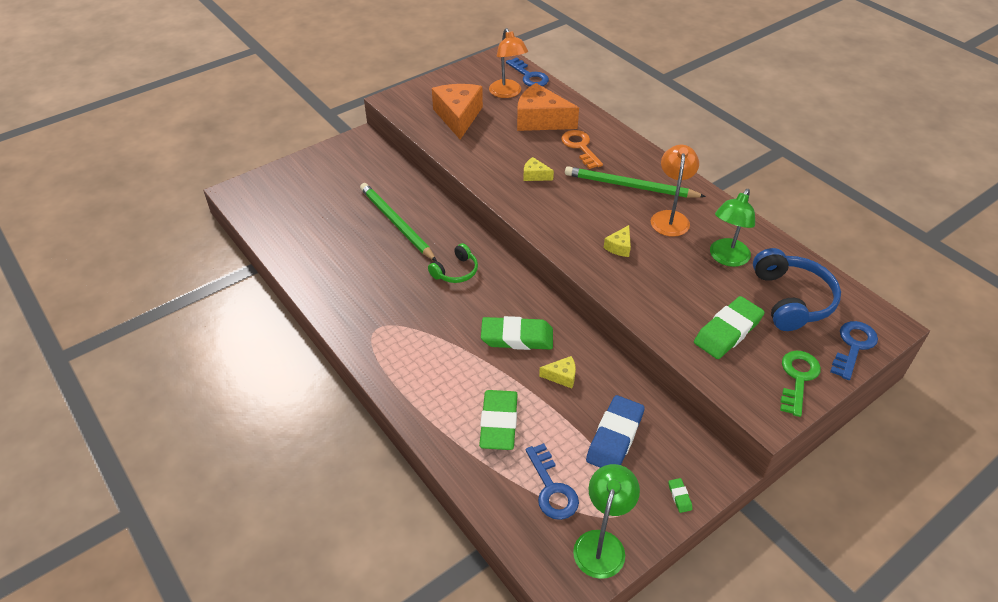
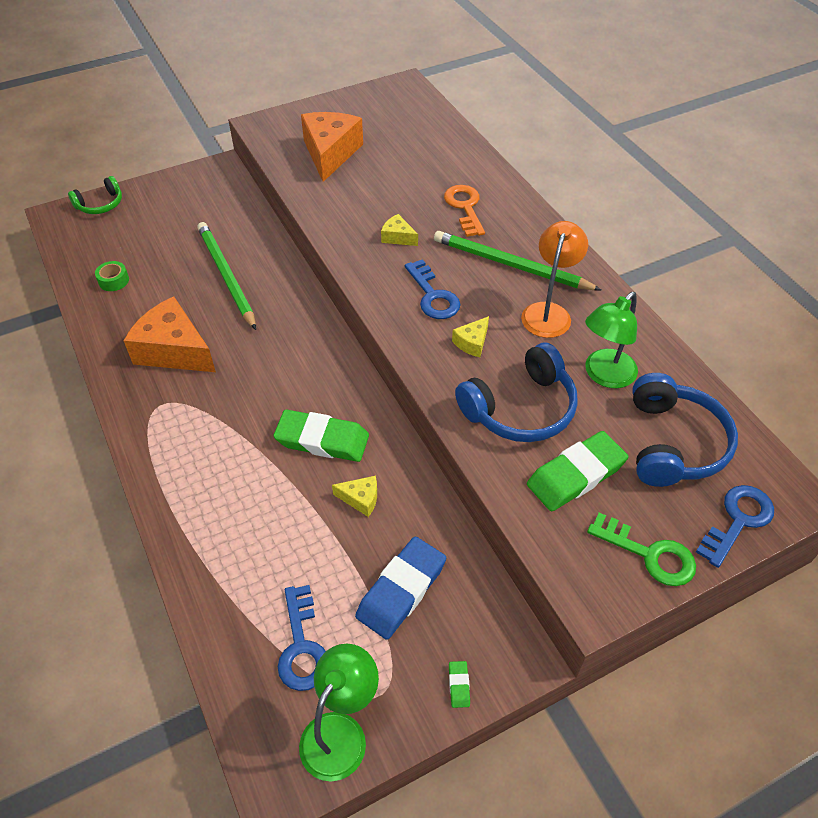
camera: 10 degrees right, 5 degrees up
green headphones [428,243,478,283] -> green headphones moved to [68,176,122,214]
green eraser [479,390,518,450] -> none
orange lamp [489,28,528,98] -> none
blue key [506,57,549,86] -> blue key moved to [405,259,461,319]
orange cheese [517,83,579,131] -> orange cheese moved to [123,297,216,372]
green key [780,350,821,417] -> green key turned 90 degrees clockwise [587,513,696,586]
none -> green tape [95,261,129,291]
none -> blue headphones [455,342,578,442]

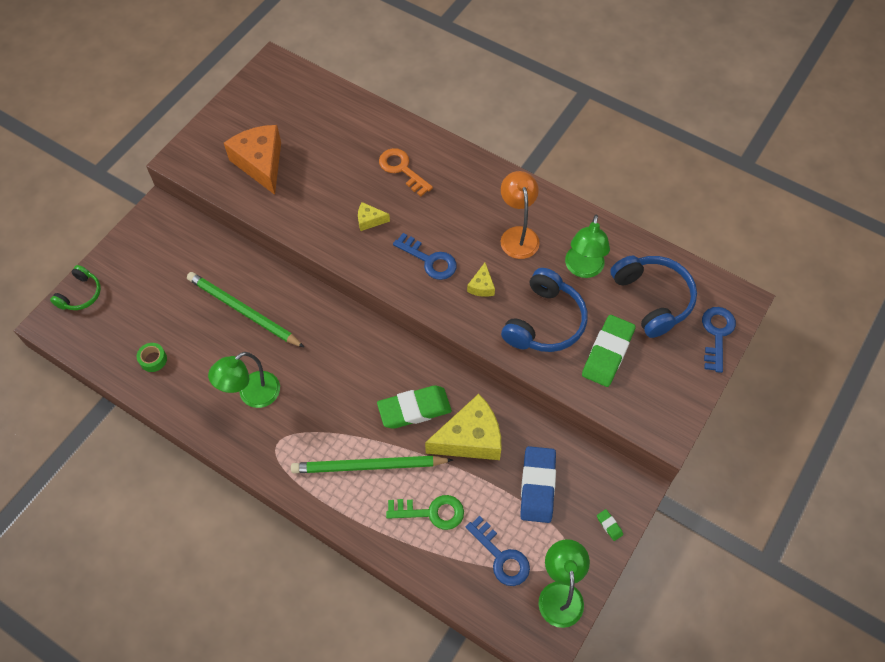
camera: 30 degrees left, 10 degrees up
orange cheese [123,297,216,372] -> green lamp [208,352,280,408]
yellow cheese [332,476,377,517] -> yellow cheese [425,394,501,460], size x2.17
green pencil [434,231,601,290] -> green pencil moved to [291,456,453,473]
green key [587,513,696,586] -> green key moved to [386,495,464,530]

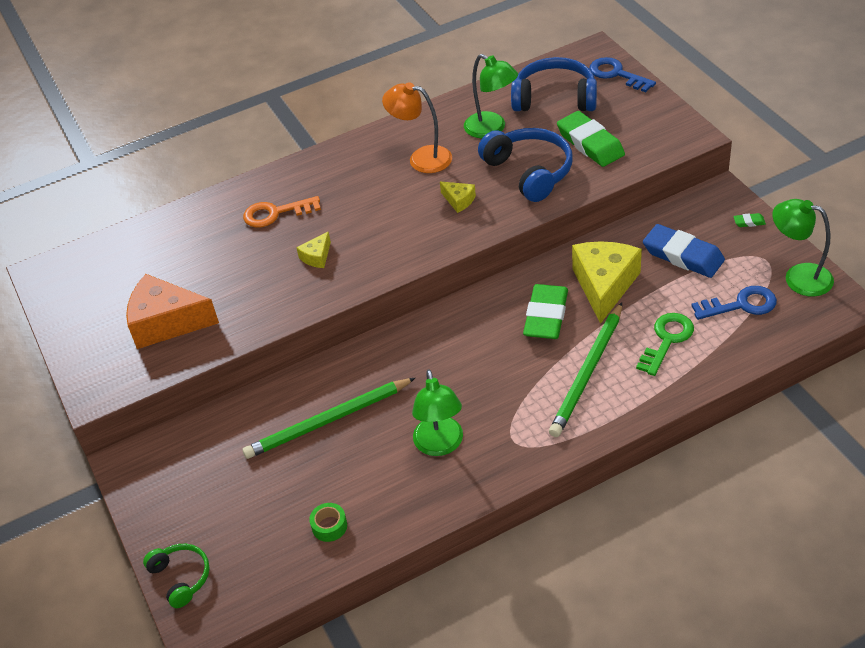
camera: 55 degrees left, 15 degrees down
blue key [393,233,457,280] -> none

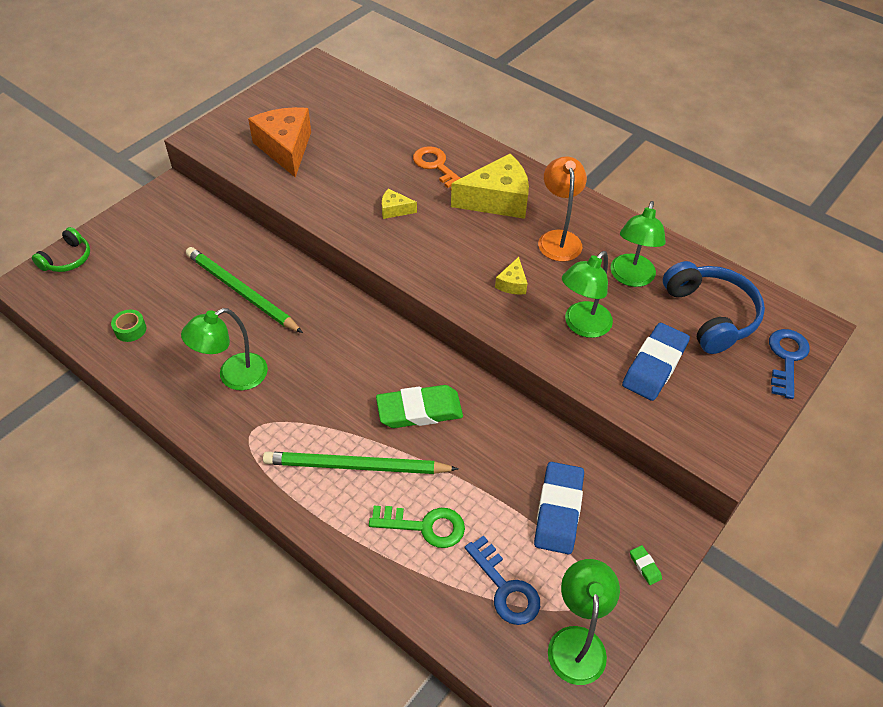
camera: 60 degrees right, 5 degrees up
blue headphones [478,128,572,202] -> green lamp [562,251,613,338]
green eraser [557,111,625,167] -> blue eraser [622,323,690,401]
yellow cheese [572,241,642,324] -> yellow cheese moved to [451,154,529,219]

